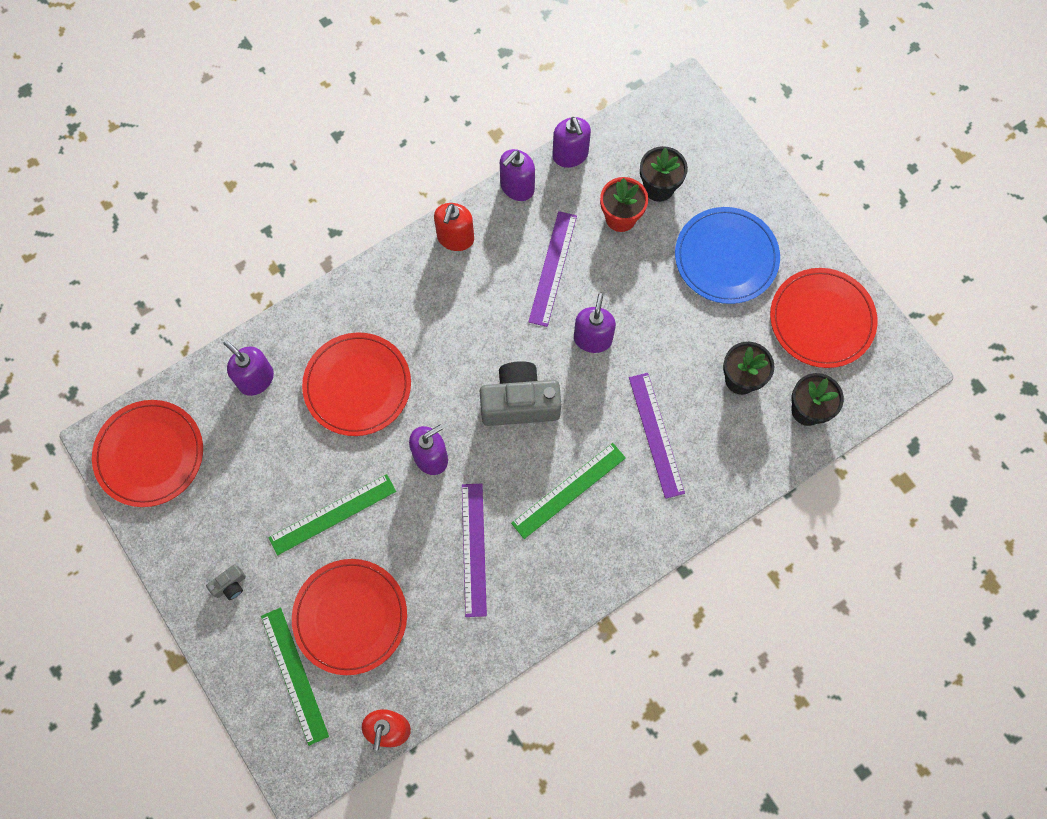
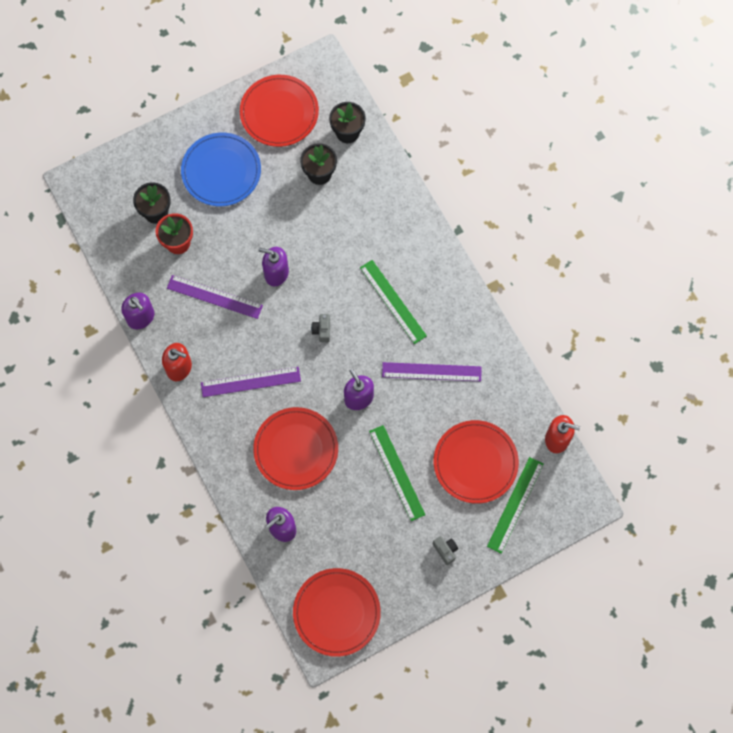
camera: 85 degrees left, 0 degrees up
green ruler [261,607,329,746] -> green ruler turned 45 degrees counterclockwise [487,457,544,554]
grey camera [480,361,561,426] -> grey camera [311,314,330,342], size x0.44
purple soap dispenser [552,117,591,168] -> none
purple ruler [629,373,685,499] -> purple ruler moved to [201,367,301,397]

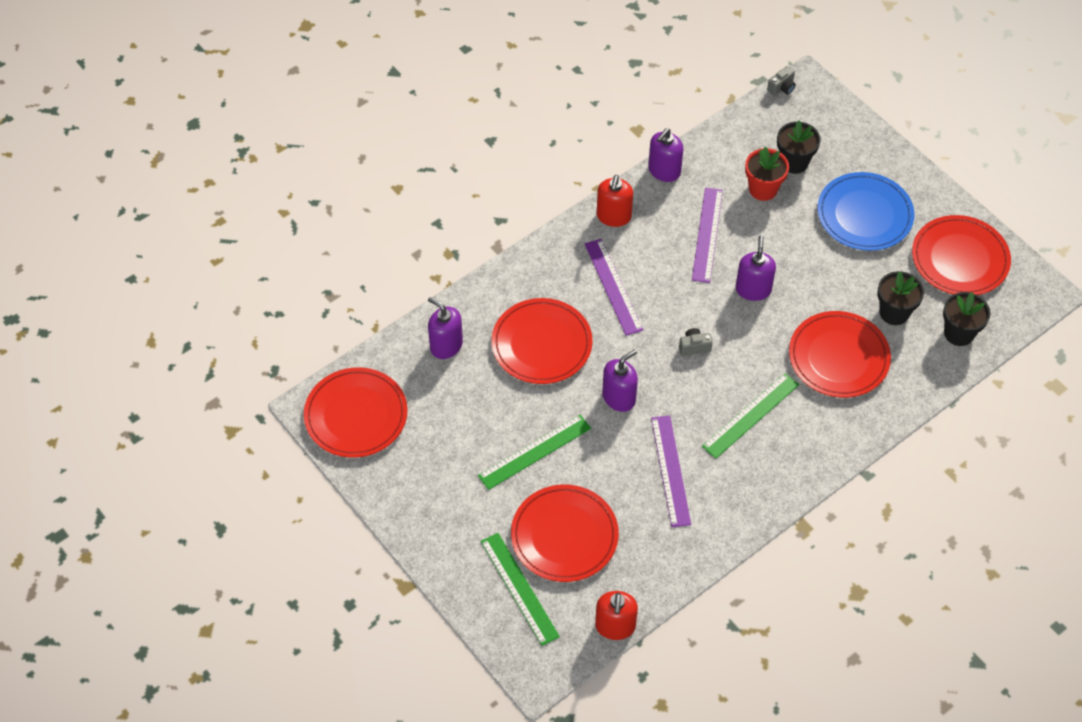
camera: 80 degrees right, 15 degrees down
grey camera [433,536,458,565] -> grey camera moved to [767,66,796,96]
green ruler [487,457,544,554] -> green ruler turned 45 degrees clockwise [481,533,560,646]
none -> red plate [789,311,891,398]

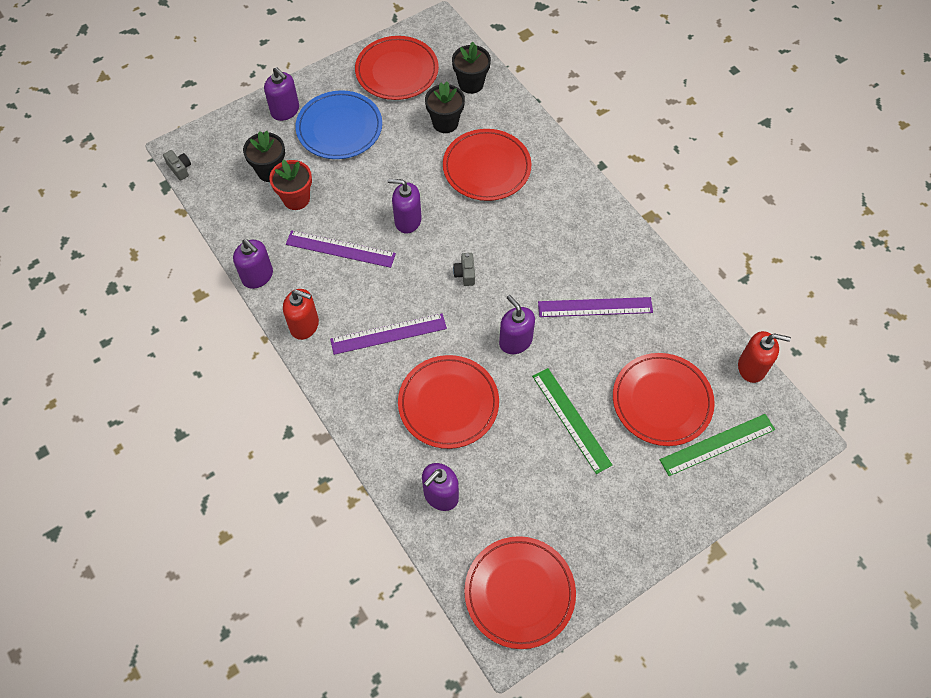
camera: 85 degrees left, 5 degrees up
green ruler [702,373,799,458] -> none
none -> purple soap dispenser [264,67,299,121]

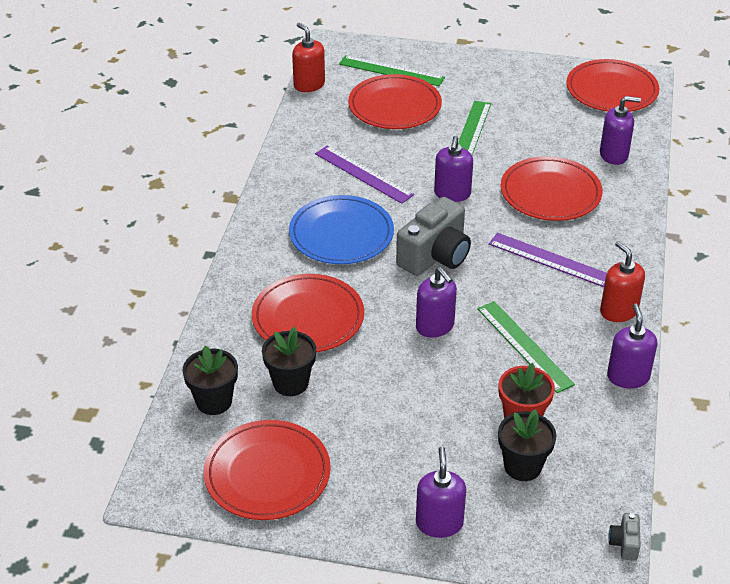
camera: 135 degrees left, 20 degrees down
purple ruler [286,230,396,268] -> green ruler [477,301,575,393]
blue plate [295,90,382,159] -> blue plate moved to [289,195,394,264]
grey camera [453,253,475,286] -> grey camera [396,197,471,276], size x2.30

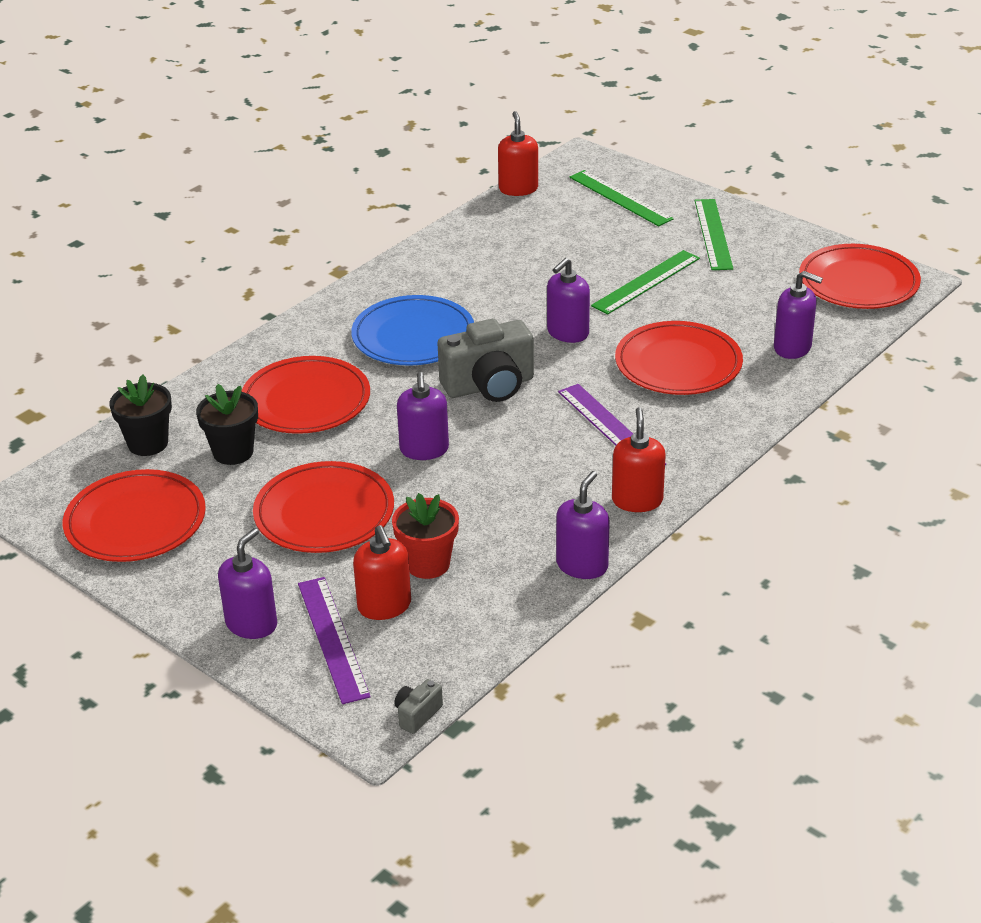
camera: 30 degrees right, 5 degrees down
purple ruler [315,145,414,204] -> purple ruler moved to [298,577,371,704]
red plate [348,74,442,129] -> red plate moved to [253,461,394,553]
green ruler [477,301,575,393] -> green ruler moved to [695,199,733,270]
black flower pot [498,409,556,481] -> red soap dispenser [353,525,411,620]

